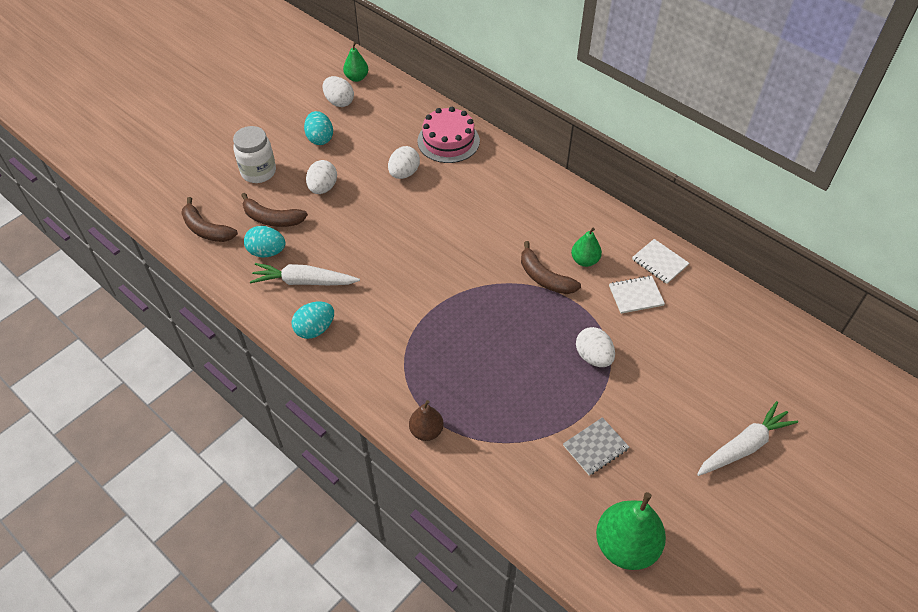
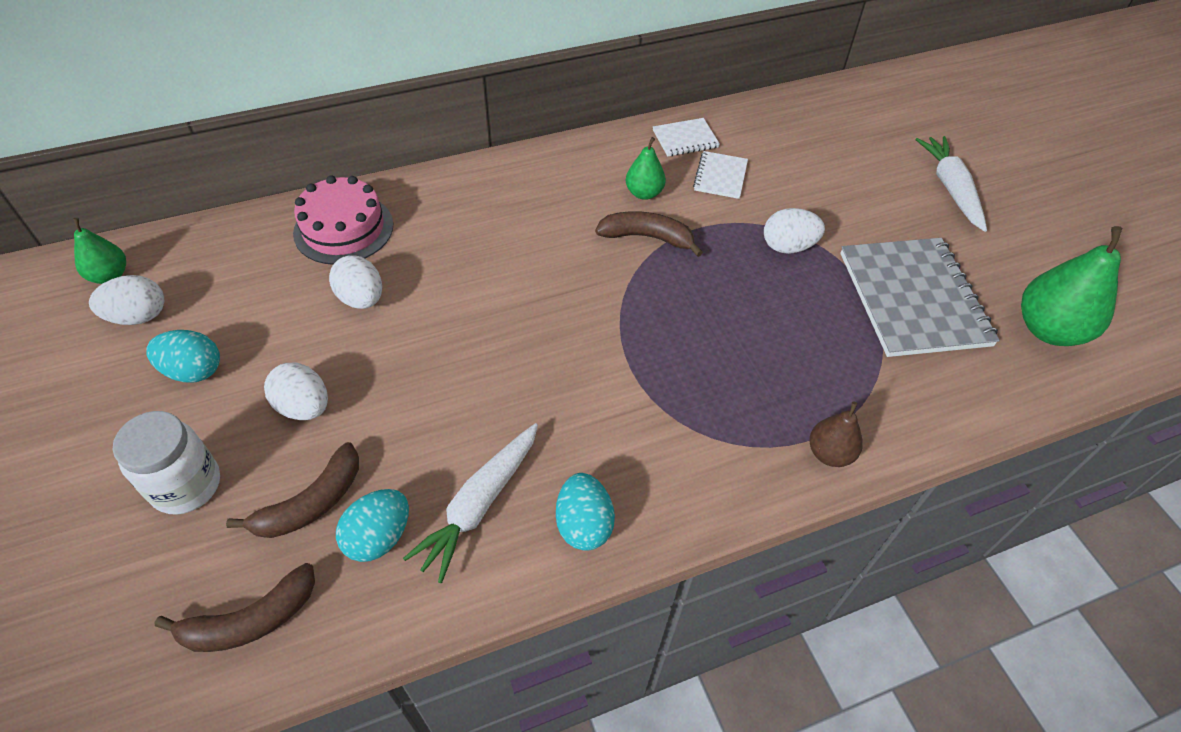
camera: 65 degrees left, 0 degrees up
brown banana [521,241,581,294] -> brown banana turned 150 degrees counterclockwise [595,211,703,257]
grey notebook [563,417,629,476] -> grey notebook [840,238,1000,357], size x2.12

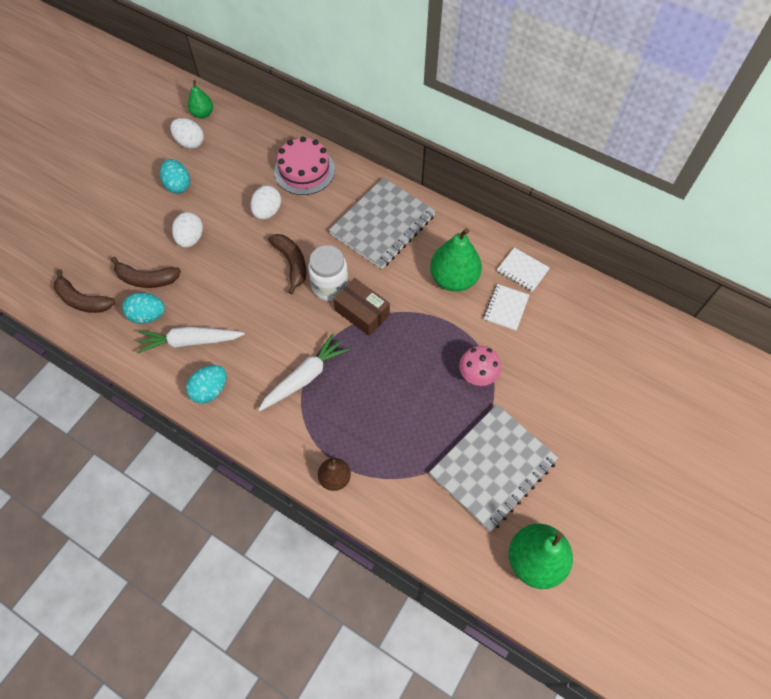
camera: 55 degrees right, 10 degrees up
white jar [113,411,220,515] -> white jar moved to [308,245,348,301]
brown banana [595,211,703,257] -> brown banana moved to [268,234,306,294]
green pear [626,137,666,200] -> green pear [430,228,482,292], size x1.78
white notebook [693,151,748,199] -> white notebook turned 45 degrees counterclockwise [484,284,529,331]
white egg [764,208,825,254] -> pink mushroom [459,346,501,386]
white carrot [915,136,987,232] -> white carrot moved to [258,333,350,411]
none -> grey notebook [329,177,436,269]
none -> brown box [334,278,390,336]

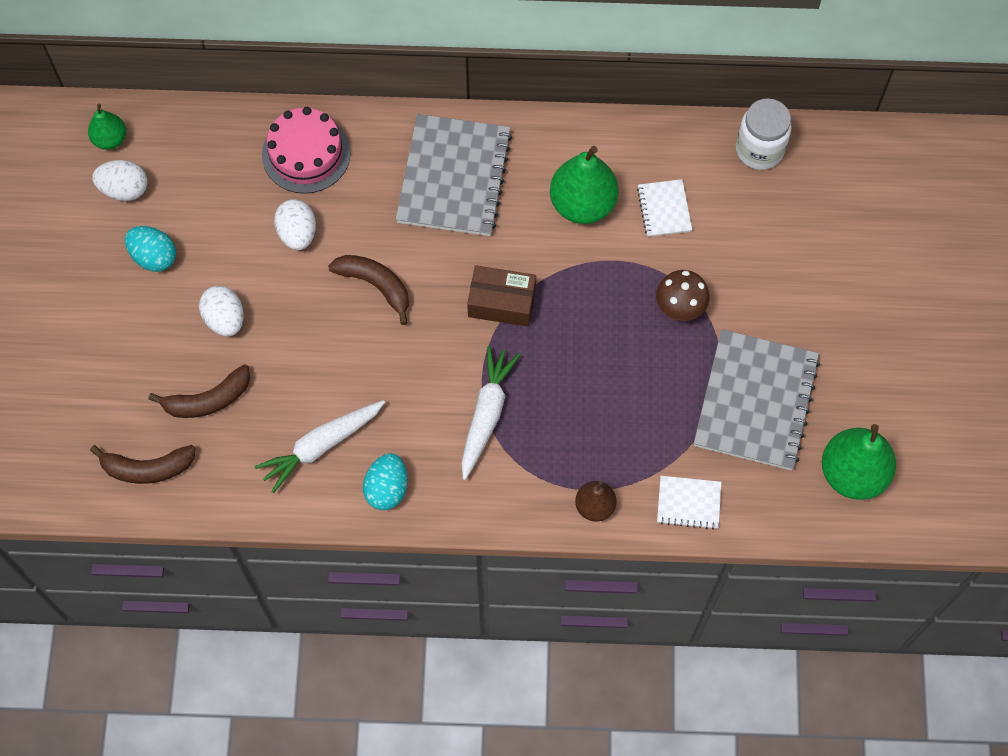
camera: 30 degrees left, 5 degrees up
turquoise egg [122,293,165,324] -> none
white jar [308,245,348,301] -> white jar moved to [736,98,792,170]
pink mushroom [459,346,501,386] -> brown mushroom [656,270,710,321]
white notebook [497,247,550,292] -> white notebook moved to [657,476,722,530]

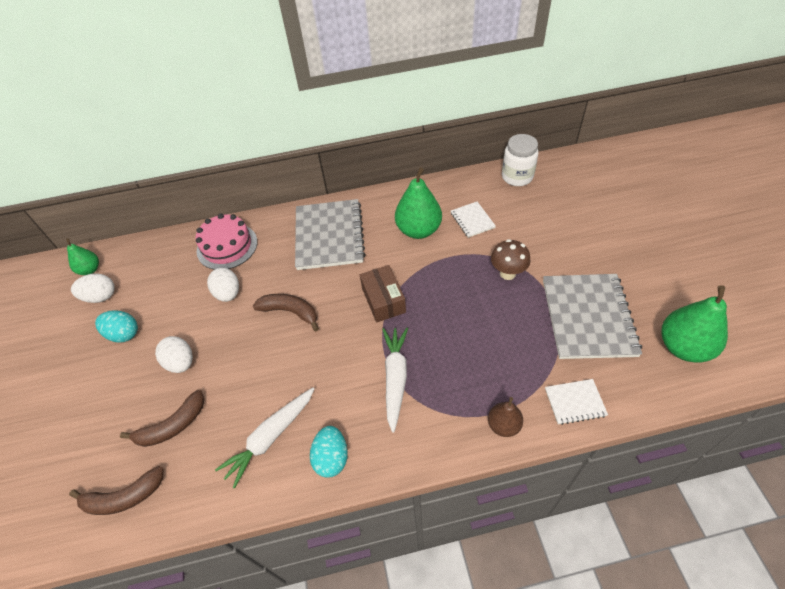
camera: 10 degrees left, 15 degrees down
brown box [467,265,536,327] -> brown box turned 75 degrees clockwise [360,265,406,323]

